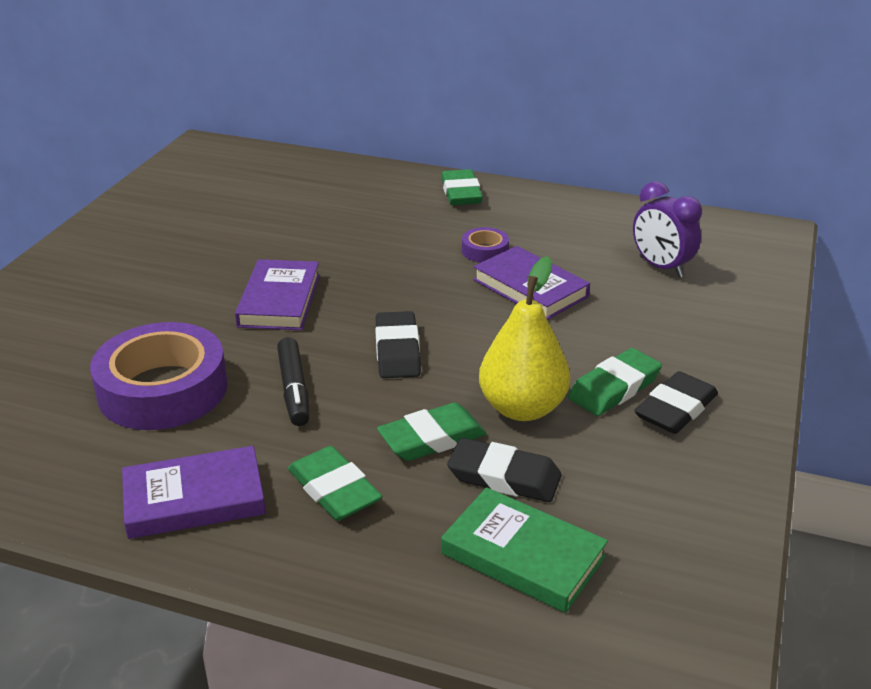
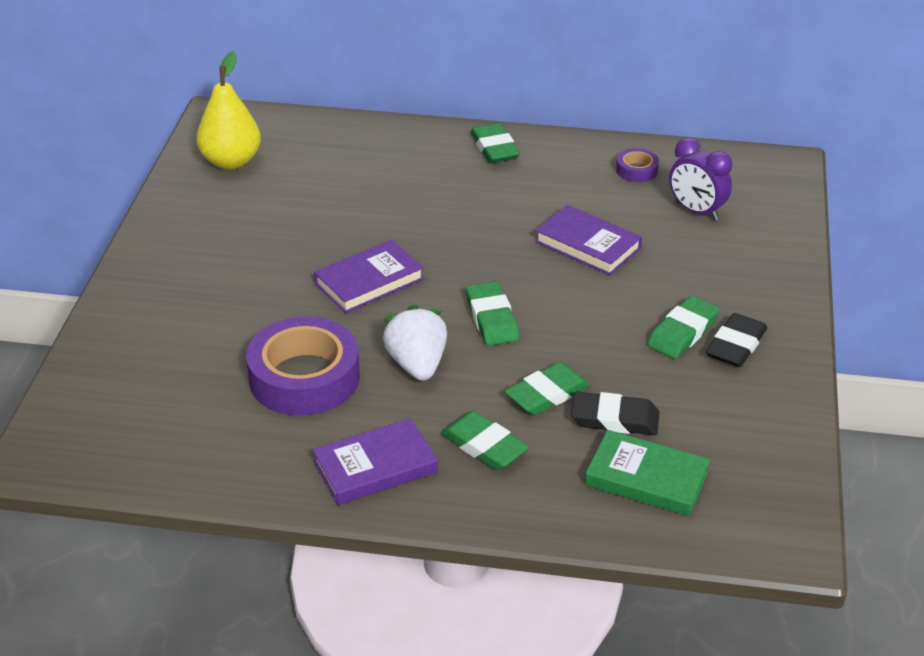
camera: 10 degrees left, 5 degrees up
purple book [235,259,320,330] -> purple book turned 60 degrees clockwise [314,240,424,313]
black marker [277,337,310,426] -> white strawberry [383,305,447,381]
black eraser [375,311,421,378] -> green eraser [466,281,519,346]
purple tape [462,227,509,263] -> purple tape moved to [616,148,659,182]
yellow pear [479,256,570,421] -> yellow pear moved to [196,51,261,170]

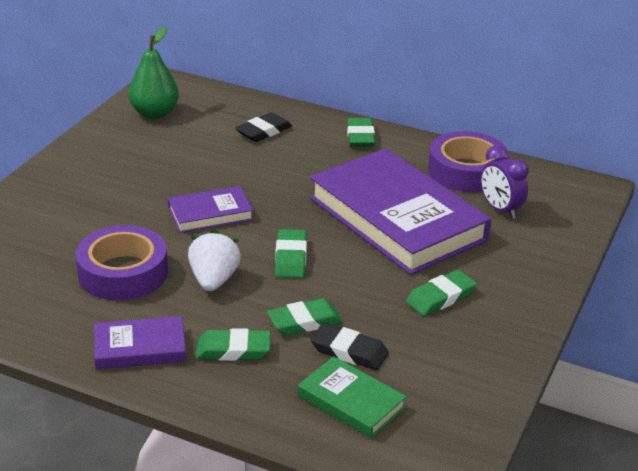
camera: 15 degrees right, 5 degrees down
yellow pear [196,51,261,170] -> green pear [128,27,179,119]
green eraser [441,411,529,470] -> green eraser turned 60 degrees counterclockwise [195,328,271,361]
purple book [535,205,642,275] -> purple book [310,148,491,275], size x2.14
purple tape [616,148,659,182] -> purple tape [428,131,509,192], size x2.23
black eraser [706,313,767,367] -> black eraser moved to [235,112,292,142]

